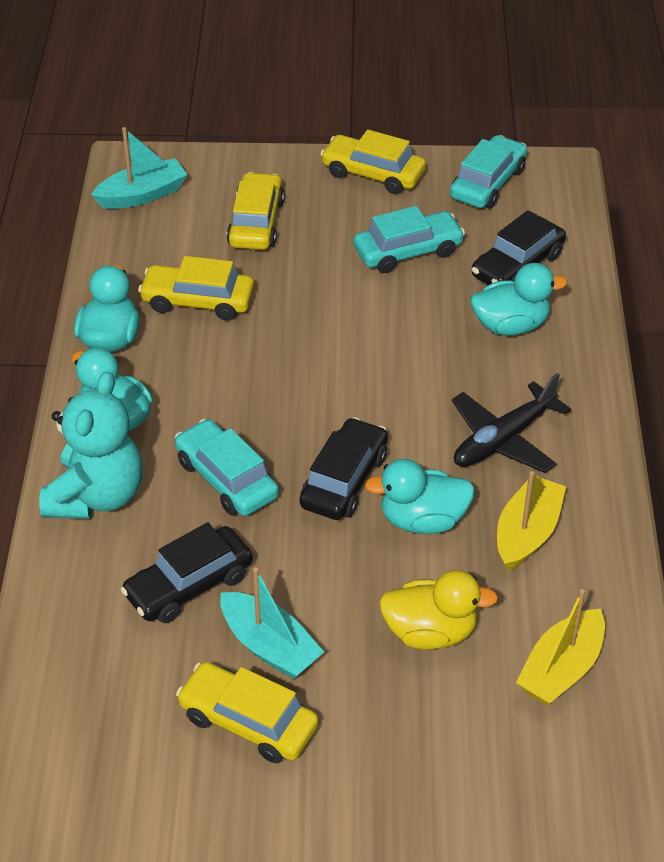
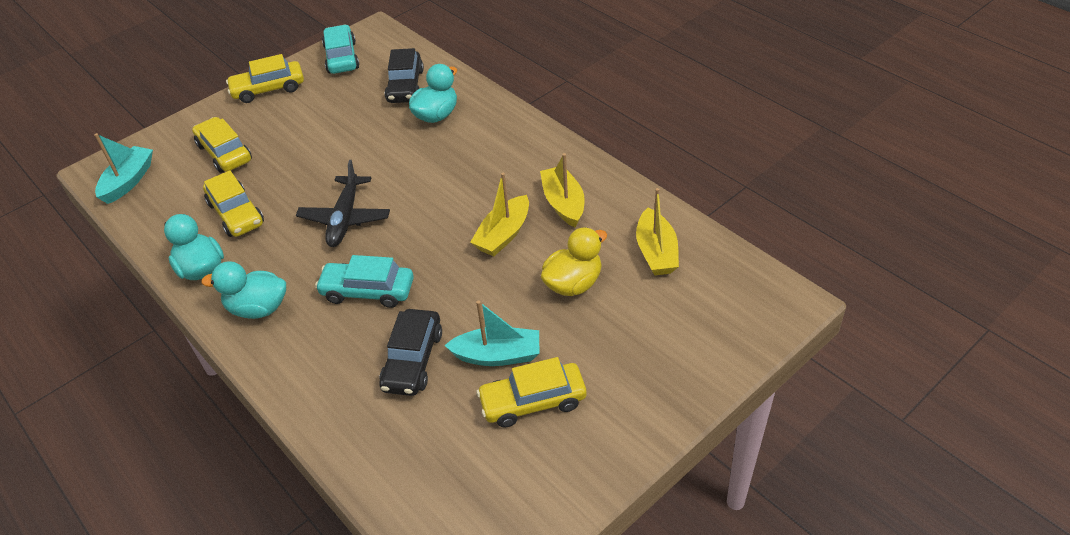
camera: 40 degrees left, 0 degrees up
turquoise teddy bear [39,371,142,519] -> none
yellow car [138,256,254,320] -> yellow car turned 90 degrees counterclockwise [203,170,264,237]
black car [300,417,388,520] -> none
turquoise car [354,206,465,273] -> none
turquoise duck [365,459,475,534] -> yellow boat [470,173,529,256]
black plane [452,373,571,473] -> black plane moved to [296,160,390,247]

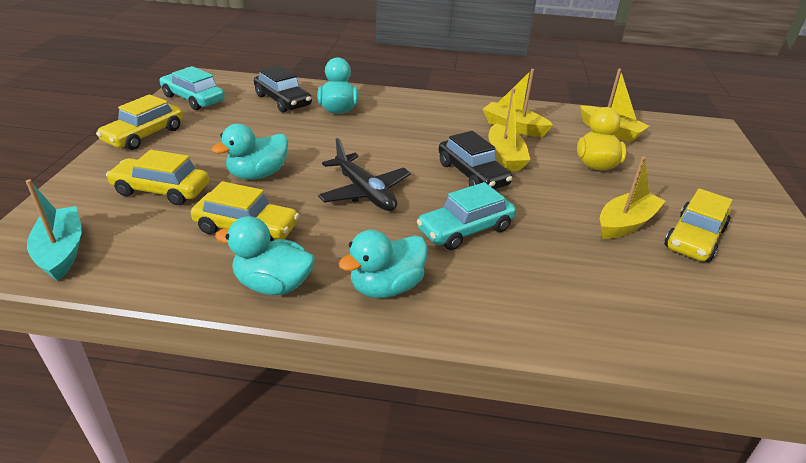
camera: 45 degrees left, 10 degrees down
black car [379,309,442,396] -> black car moved to [439,131,513,189]
turquoise boat [444,300,539,366] -> yellow boat [600,156,666,239]
none -> turquoise duck [212,124,288,180]

